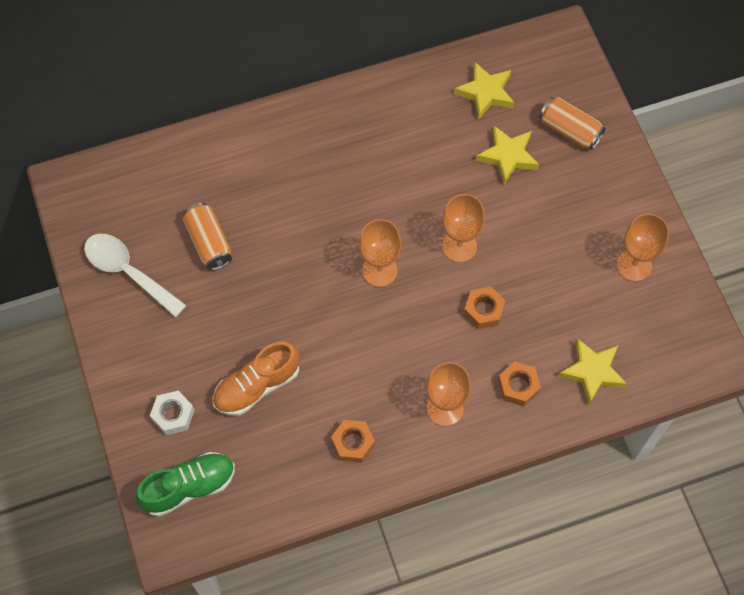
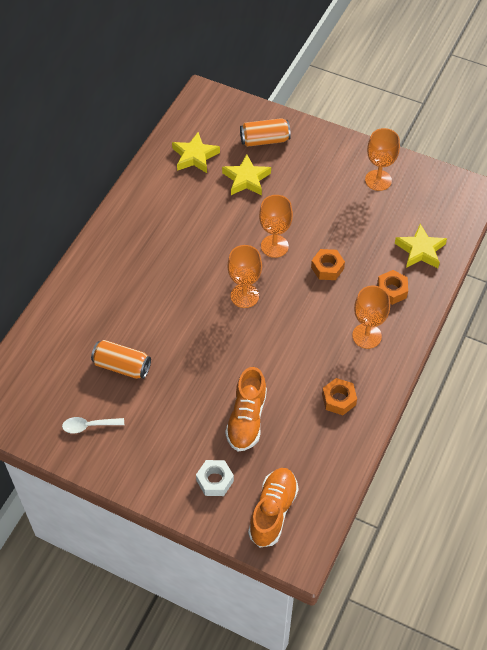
camera: 45 degrees left, 10 degrees down
white spoon [84,234,187,318] -> white spoon [62,417,124,433], size x0.57
green shoe [135,452,235,517] -> orange shoe [248,468,299,548]

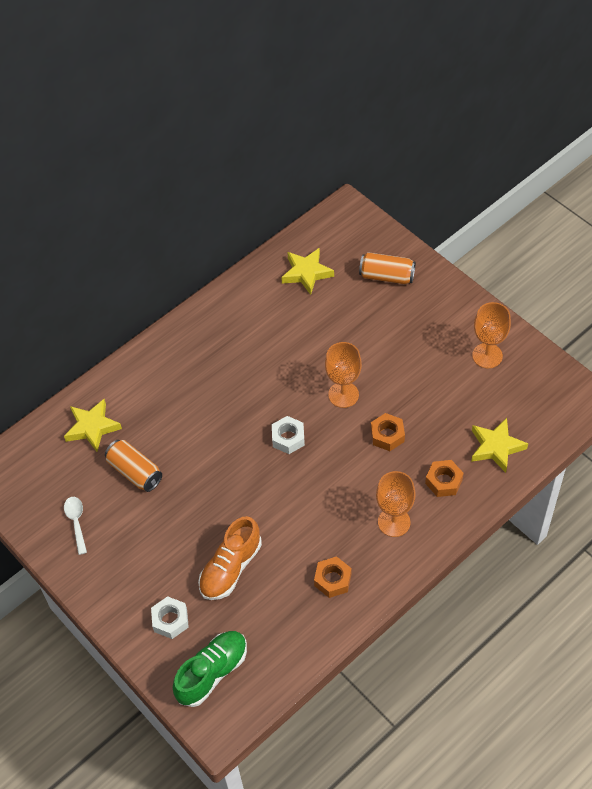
camera: 25 degrees right, 0 degrees up
white spoon [62,417,124,433] -> white spoon turned 60 degrees clockwise [64,497,87,555]
yellow star [222,154,271,196] -> yellow star moved to [64,399,122,452]
orange goblet [228,245,262,308] -> white nut [272,416,305,454]
orange shoe [248,468,299,548] -> green shoe [173,631,247,707]

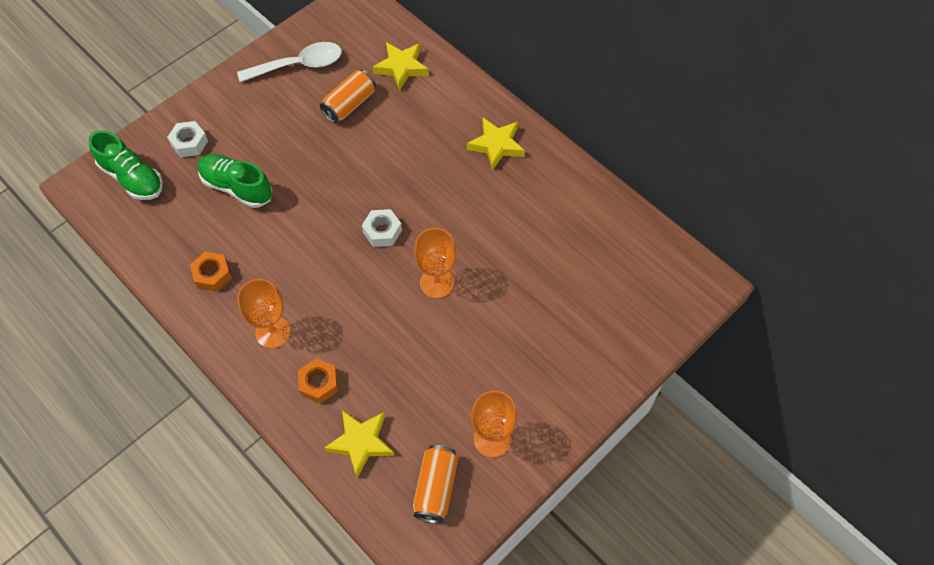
camera: 85 degrees right, 5 degrees up
white spoon [64,497,87,555] -> white spoon [237,42,342,82], size x1.77
orange shoe [198,516,262,600] -> green shoe [198,154,273,208]
yellow star [281,248,334,295] -> yellow star moved to [467,118,525,171]
orange can [359,252,416,284] -> orange can moved to [413,445,458,523]
orange nut [371,413,405,451] -> none

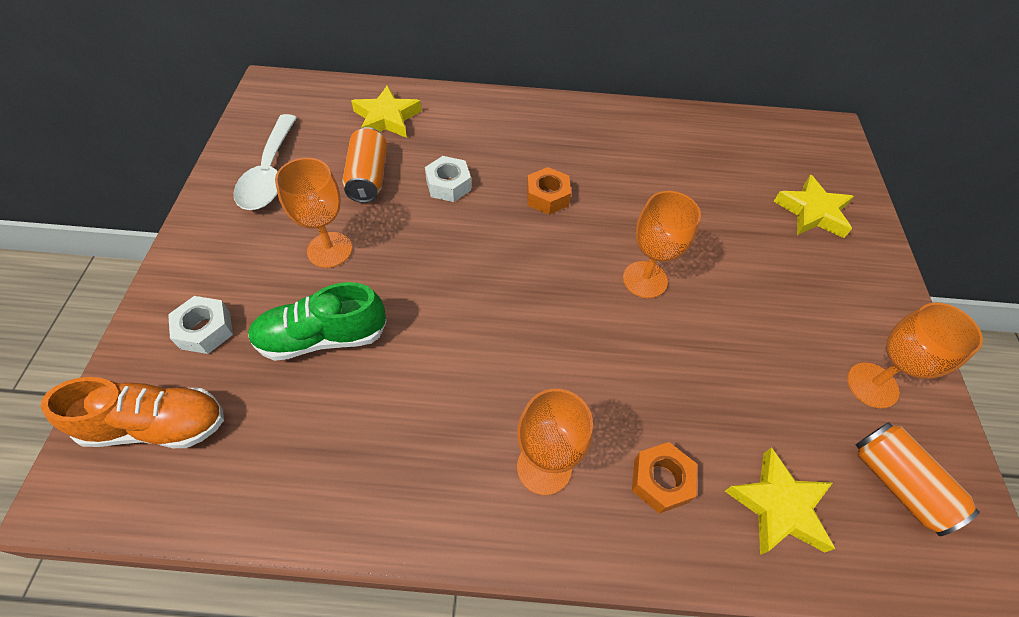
camera: 45 degrees left, 5 degrees down
green shoe [88,130,163,200] -> orange shoe [40,377,224,448]
orange nut [190,252,232,292] -> orange nut moved to [527,167,571,215]
white spoon [237,42,342,82] -> white spoon turned 150 degrees clockwise [233,114,297,210]
white nut [362,209,402,247] -> white nut moved to [425,156,471,202]
yellow star [467,118,525,171] -> yellow star moved to [774,175,854,238]
none -> orange goblet [275,158,352,268]

